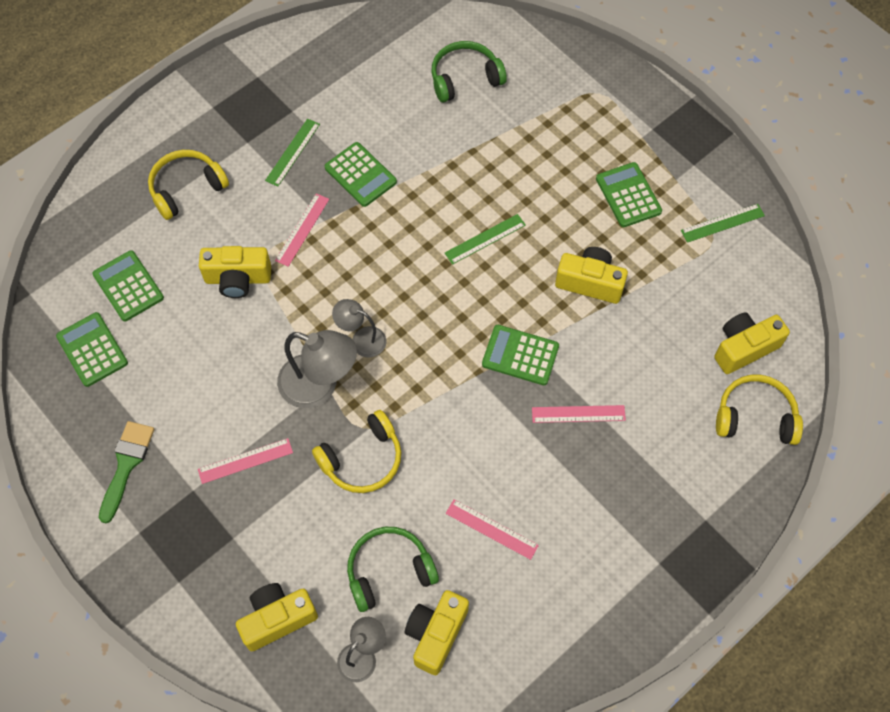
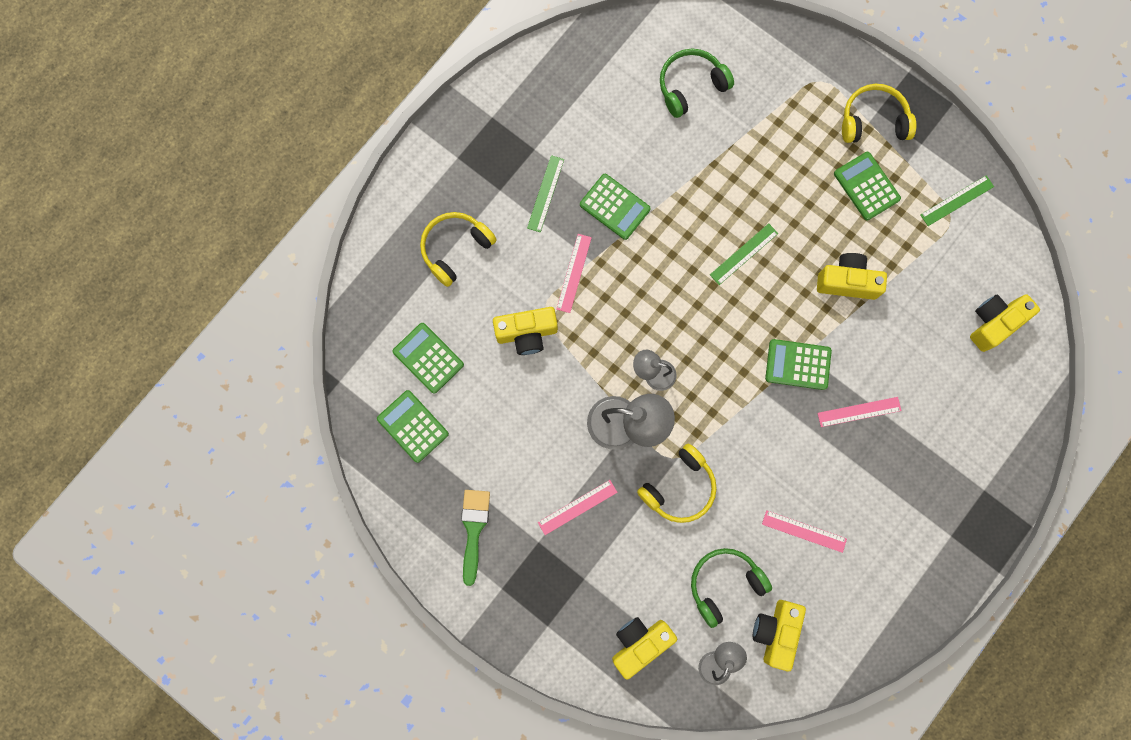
camera: 10 degrees left, 15 degrees up
yellow headphones [716,375,803,445] -> yellow headphones moved to [842,84,916,143]

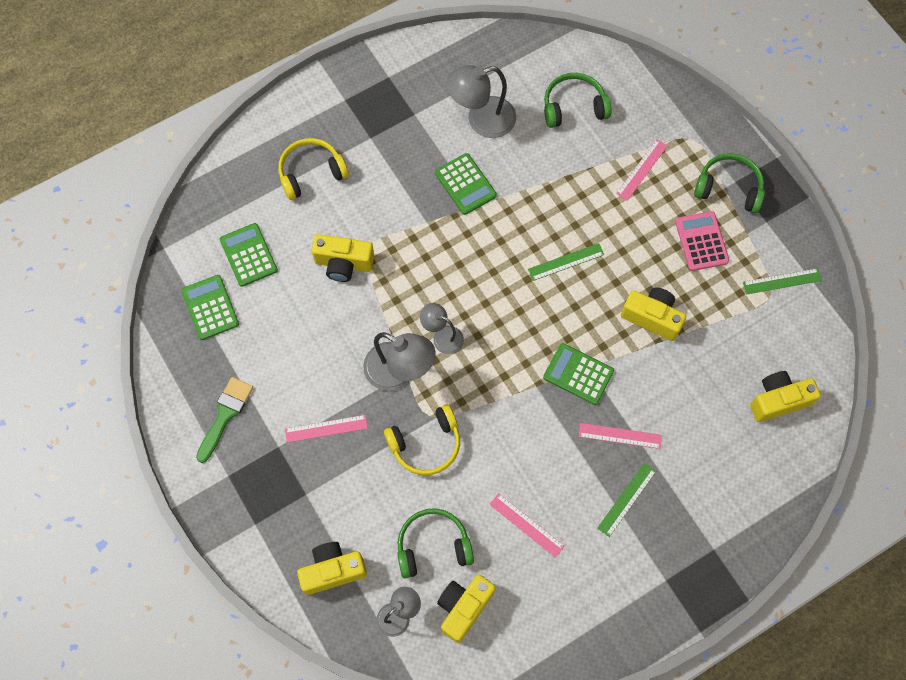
camera: 20 degrees right, 10 degrees down
green ruler [527,155,564,232] -> green ruler moved to [597,463,656,537]
pink ruler [556,234,592,313] -> pink ruler moved to [616,139,668,201]
green calculator [834,152,901,220] -> pink calculator [675,211,729,271]
yellow headphones [842,84,916,143] -> green headphones [694,153,765,213]
none -> grey lamp [446,65,516,138]

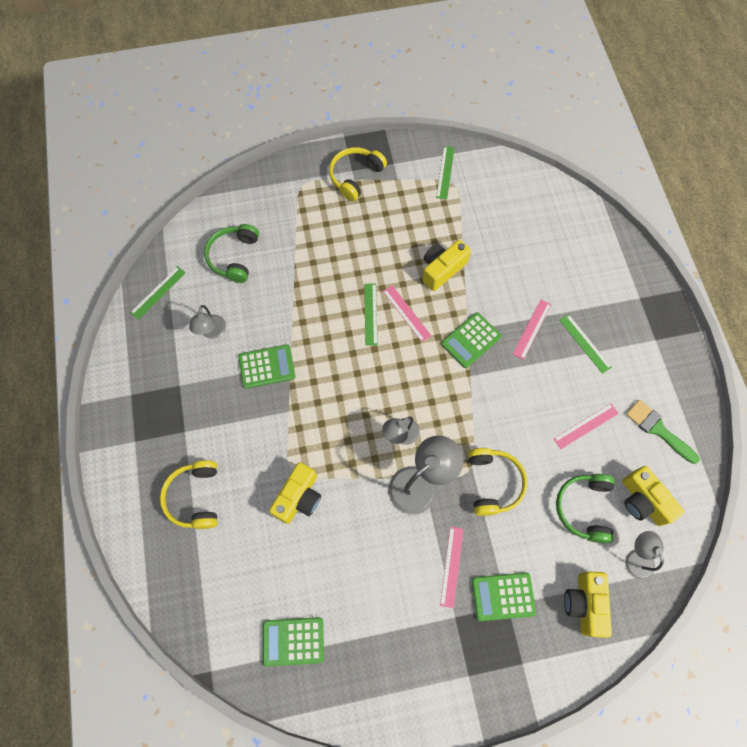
camera: 70 degrees left, 0 degrees up
green brush [196,377,253,463] -> green brush moved to [626,400,700,464]
green calculator [220,223,278,287] -> green calculator moved to [472,573,536,621]
grey lamp [446,65,516,138] -> grey lamp [189,305,226,339], size x0.59
pink ruler [616,139,668,201] -> pink ruler moved to [383,285,431,342]
pink calculator [675,211,729,271] -> none
green headphones [694,153,765,213] -> yellow headphones [329,147,387,201]
yellow camera [750,371,821,422] -> none
none -> green ruler [130,266,186,320]

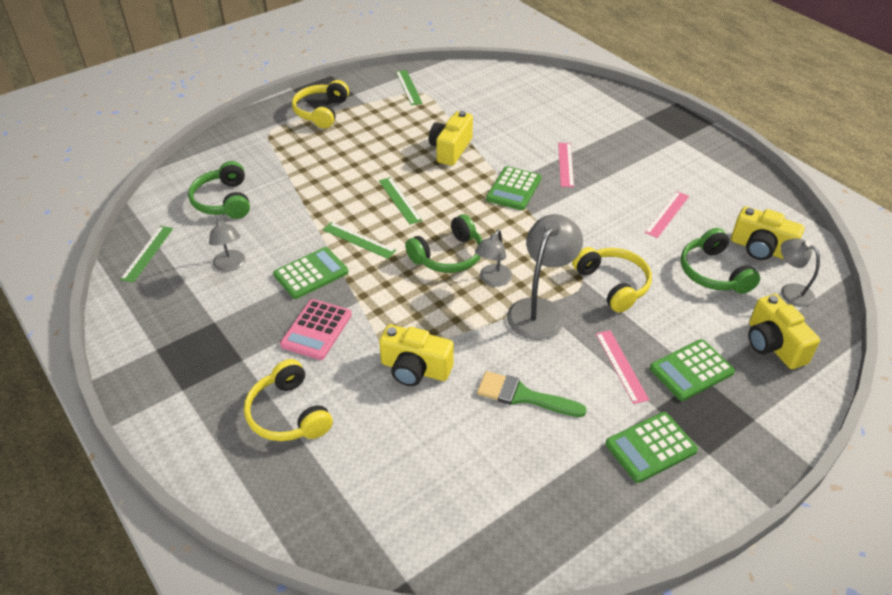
camera: 25 degrees left, 25 degrees down
green calculator [263,617,324,667] -> green calculator moved to [605,412,698,483]
yellow camera [269,462,321,524] -> yellow camera turned 105 degrees clockwise [379,324,454,386]
pink ruler [383,285,431,342] -> none
green ruler [559,314,612,374] -> green ruler moved to [323,222,396,259]
green brush [626,400,700,464] -> green brush moved to [477,371,587,417]
none -> pink calculator [280,299,352,360]
none -> green headphones [405,214,482,273]

